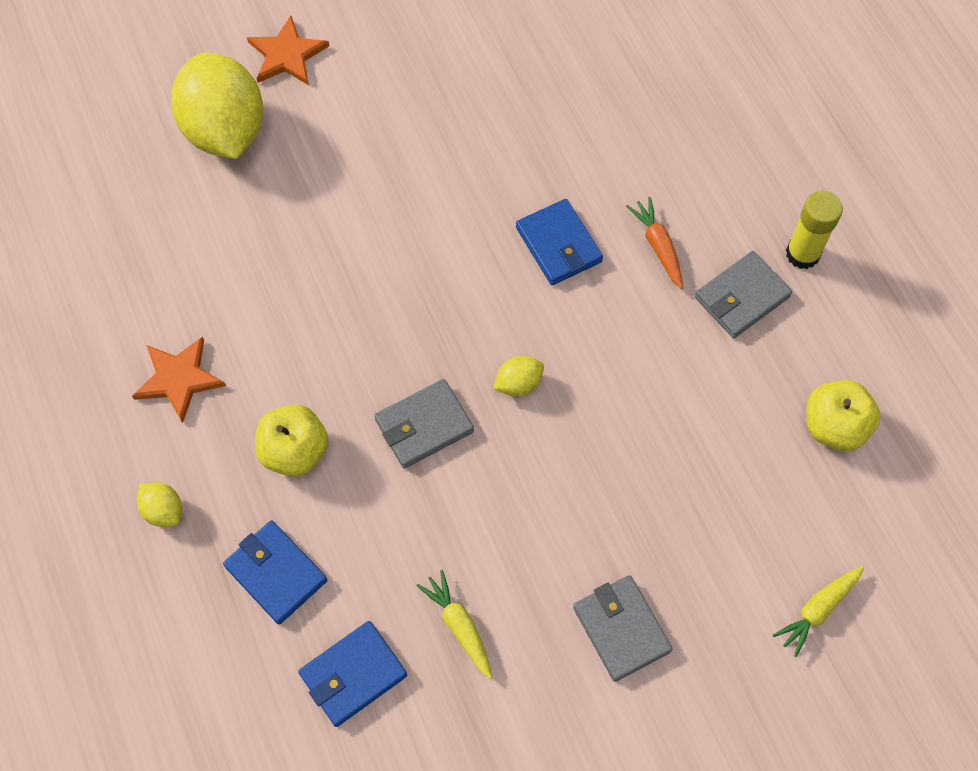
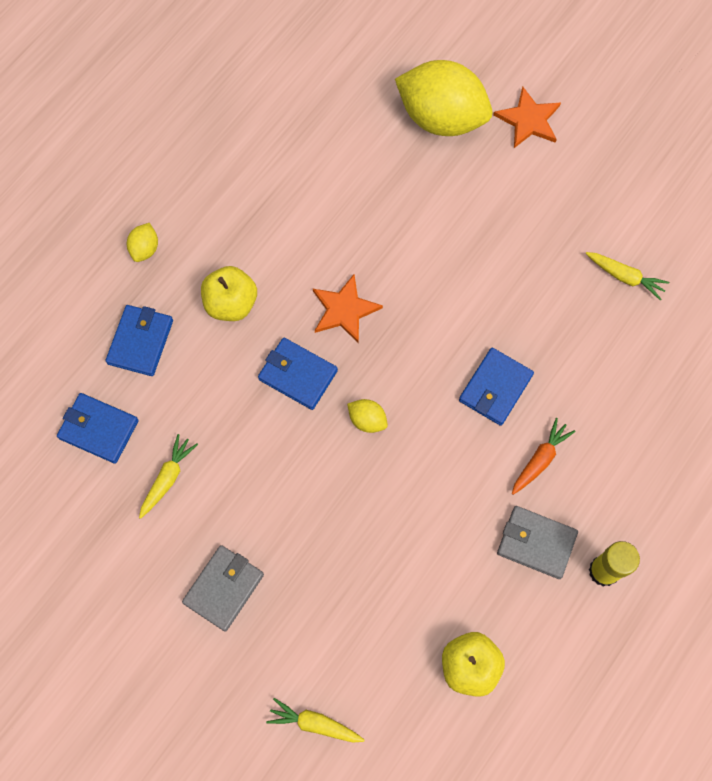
camera: 60 degrees right, 5 degrees up
orange star [132,337,226,423] -> orange star moved to [313,275,383,344]
yellow lemon [171,53,263,159] -> yellow lemon turned 75 degrees clockwise [395,60,492,136]
grey wallet [374,379,474,469] -> blue wallet [258,338,338,410]
none -> yellow carrot [586,252,669,300]

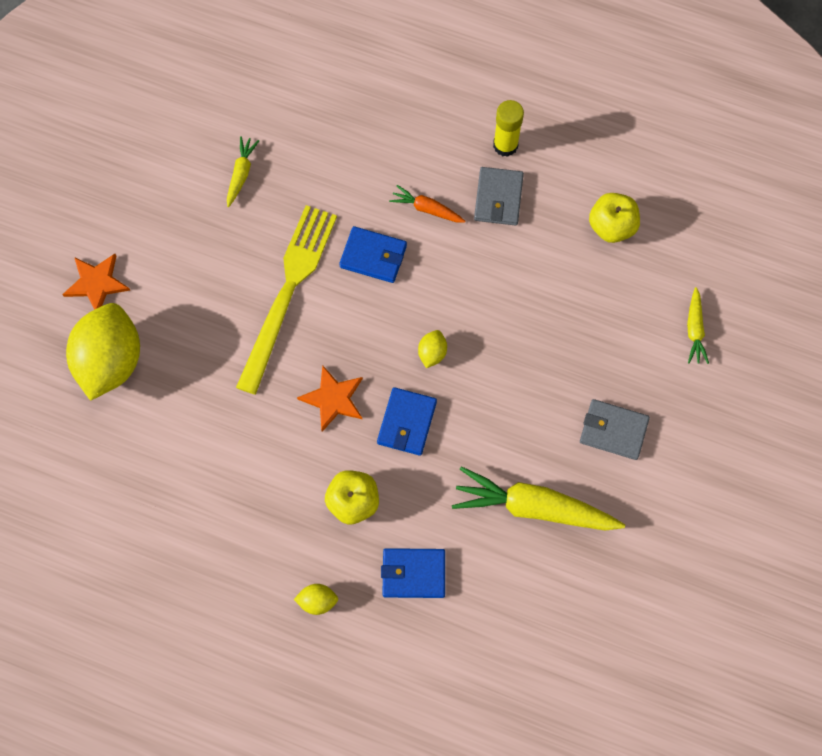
camera: 105 degrees left, 0 degrees up
blue wallet [57,393,139,464] -> none
yellow carrot [139,434,198,519] -> yellow carrot [452,466,625,530], size x2.02
none -> yellow fork [236,205,337,395]

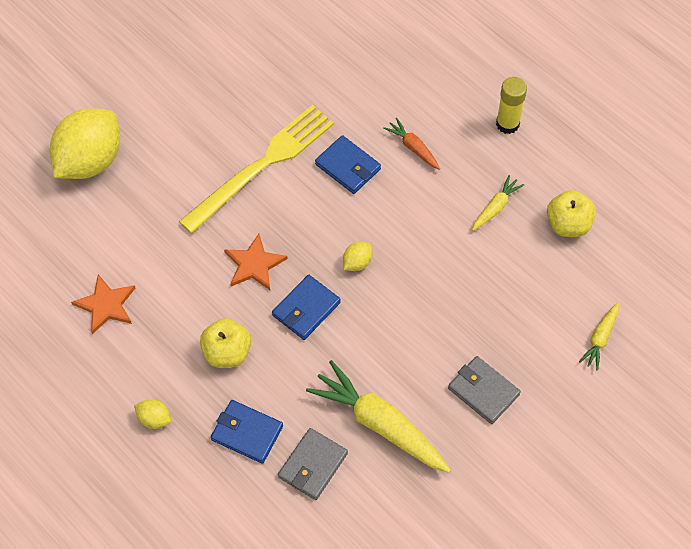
camera: 25 degrees right, 10 degrees down
orange star [62,254,131,310] -> orange star moved to [71,274,135,334]
yellow carrot [227,136,259,207] -> yellow carrot moved to [472,175,524,231]
grey wallet [474,167,524,226] -> grey wallet moved to [278,428,348,500]

